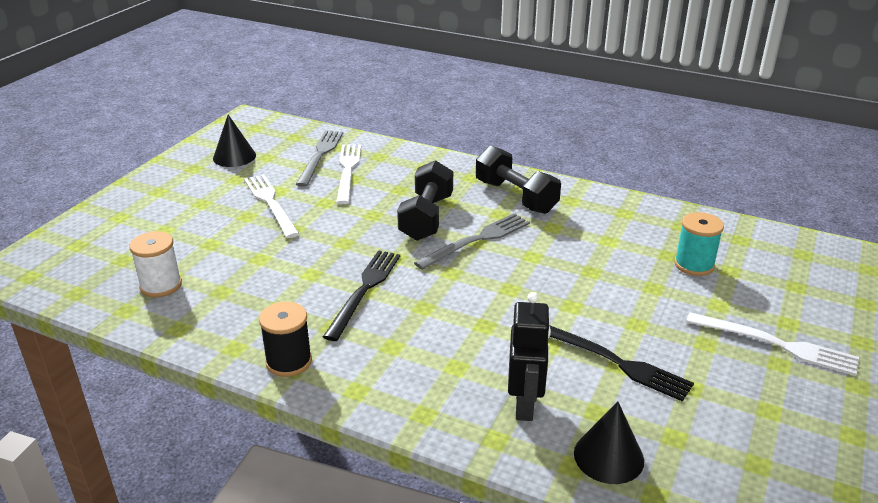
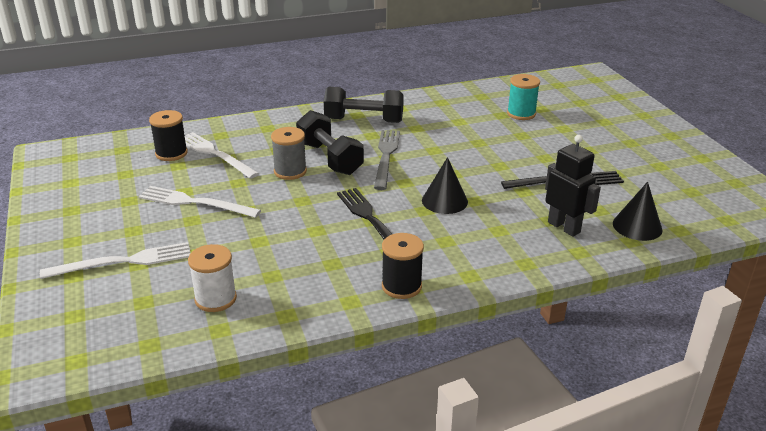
camera: 45 degrees left, 0 degrees up
black cone [213,115,256,167] -> black cone moved to [422,157,468,214]
grey fork [296,130,343,187] -> black spool [149,110,188,161]
white fork [686,312,859,376] -> white fork moved to [40,242,190,279]
none -> grey spool [271,127,307,180]

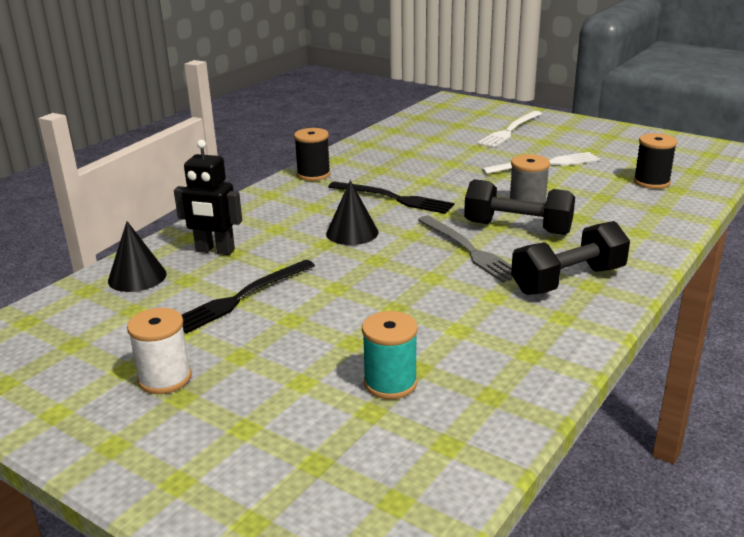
camera: 145 degrees right, 5 degrees down
white fork [185,132,259,179] -> none
white spool [188,244,237,312] -> white spool moved to [127,308,192,394]

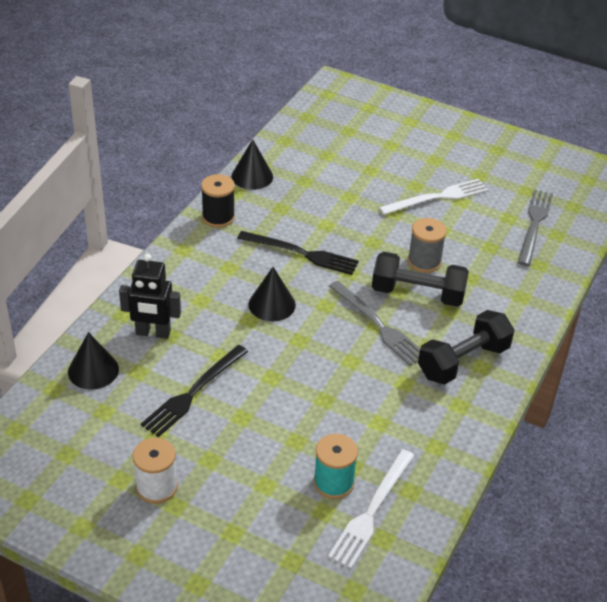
camera: 10 degrees left, 15 degrees up
white fork [477,111,542,148] -> white fork moved to [328,449,414,569]
black spool [634,133,677,189] -> grey fork [518,189,553,266]
none -> black cone [231,139,273,190]

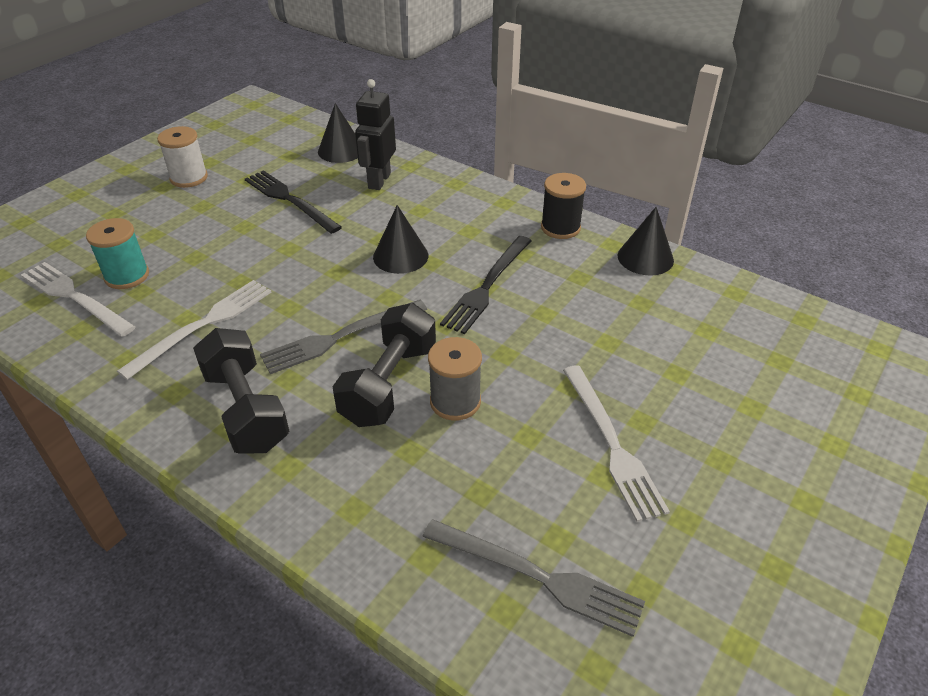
camera: 100 degrees right, 0 degrees up
none -> white fork [117,280,272,380]

